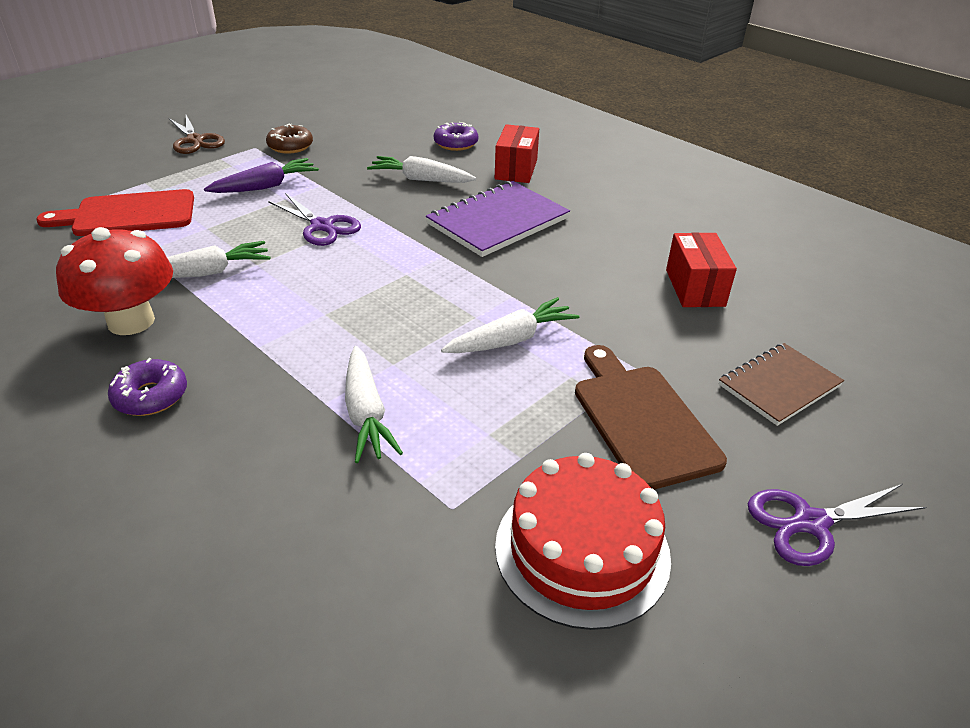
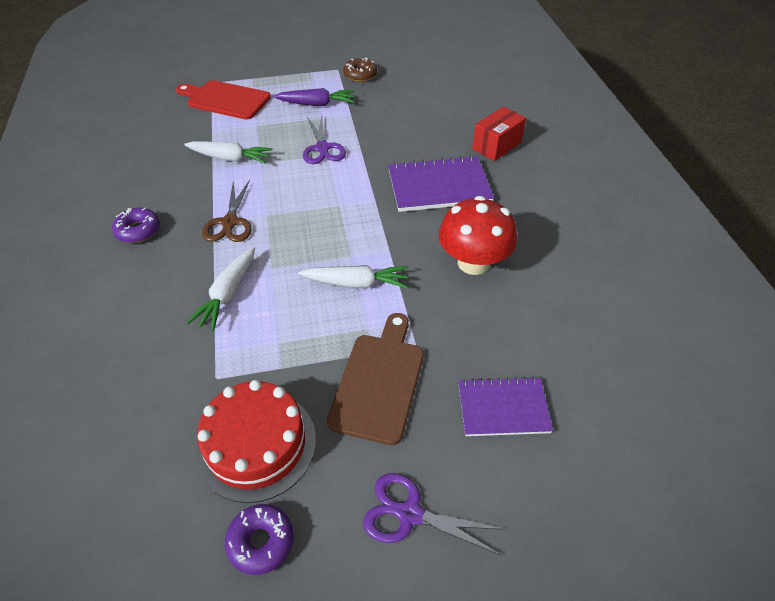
camera: 35 degrees right, 10 degrees up
red mushroom [56,227,173,335] -> red mushroom moved to [439,196,517,275]
brown scissors [169,115,225,154] -> brown scissors moved to [202,180,252,242]
white carrot [367,156,476,183] -> none
purple donut [434,122,478,151] -> purple donut moved to [225,504,294,575]
red box [666,232,737,307] -> none
brown notebook [719,343,844,426] -> purple notebook [458,377,553,436]

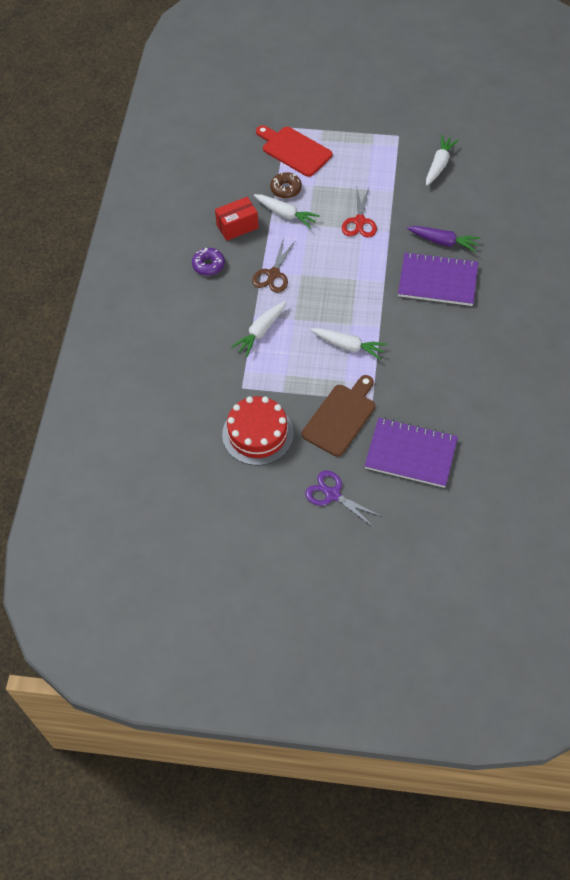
camera: 20 degrees right, 10 degrees up
purple donut [225,504,294,575] -> none
purple carrot [273,88,355,106] -> purple carrot moved to [407,226,480,252]
purple scissors [303,115,346,164] -> red scissors [342,188,377,238]
brown donut [343,58,377,82] -> brown donut moved to [270,172,302,198]
red mushroom [439,196,517,275] -> none
purple notebook [458,377,553,436] -> purple notebook [364,418,458,488], size x1.52
red box [472,107,526,161] -> red box moved to [215,197,259,241]
none -> white carrot [426,135,459,186]

